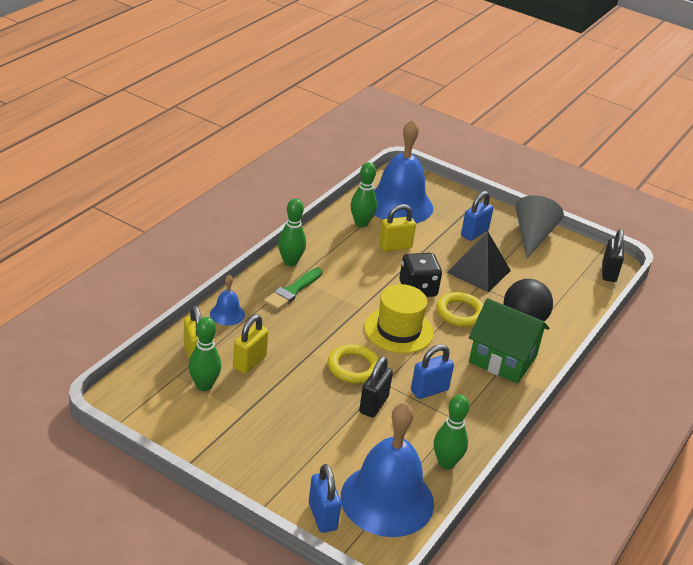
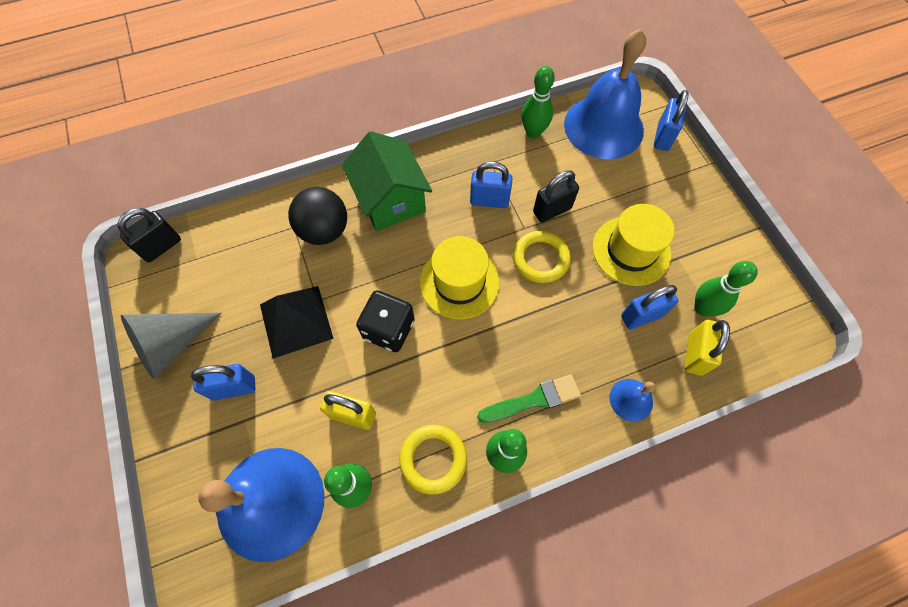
camera: 140 degrees left, 30 degrees up
yellow padlock [233,314,268,374] -> blue padlock [621,285,678,329]
yellow ring [436,292,483,327] -> yellow ring moved to [399,425,467,495]
none -> yellow hat [592,204,675,286]

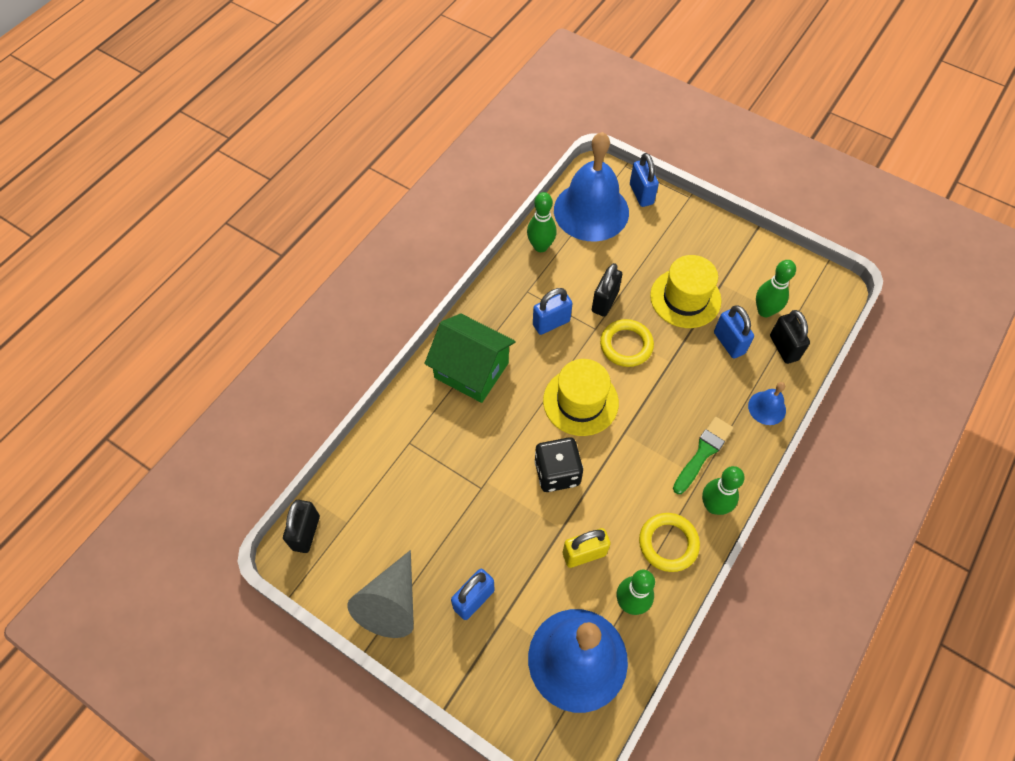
camera: 35 degrees left, 5 degrees down
black pyramid [260,286,334,359] -> none
black ball [288,187,347,245] -> none
blue padlock [621,285,678,329] -> blue padlock turned 60 degrees counterclockwise [714,305,754,359]
yellow padlock [684,320,730,376] -> black padlock [770,310,810,364]

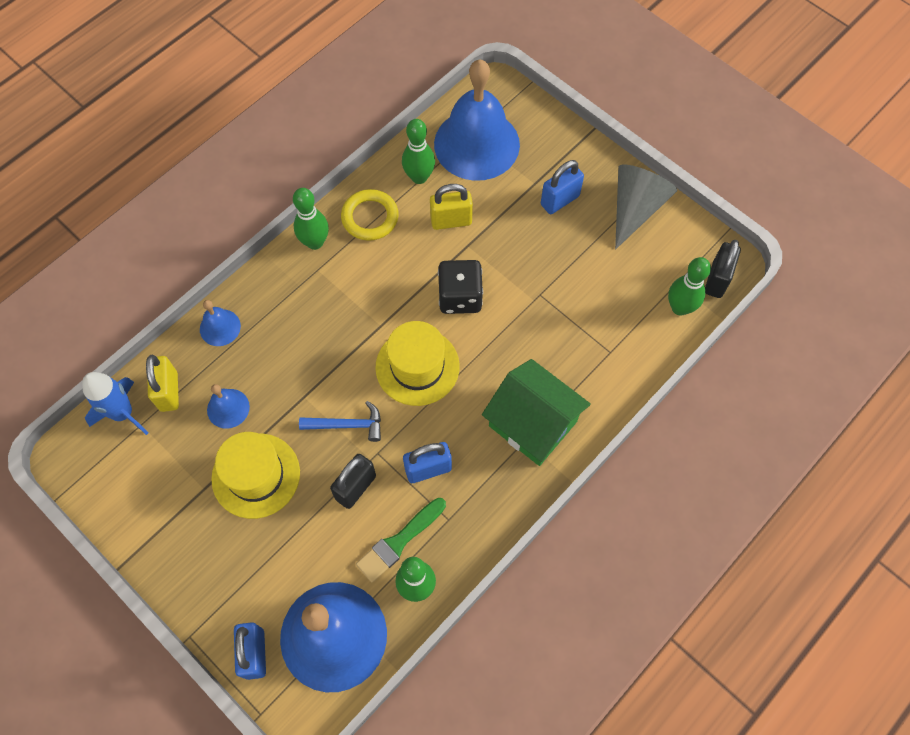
camera: 170 degrees left, 5 degrees up
yellow ring [600,319,654,367] -> blue hammer [299,401,381,442]
green brush [673,417,733,494] -> green brush moved to [356,498,446,582]
blue padlock [714,305,754,359] -> blue bell [207,384,250,429]
green bowling pin [756,260,796,317] -> green bowling pin moved to [668,257,711,316]
black padlock [770,310,810,364] -> yellow padlock [146,355,179,412]
none -> blue rocket [82,372,148,435]

